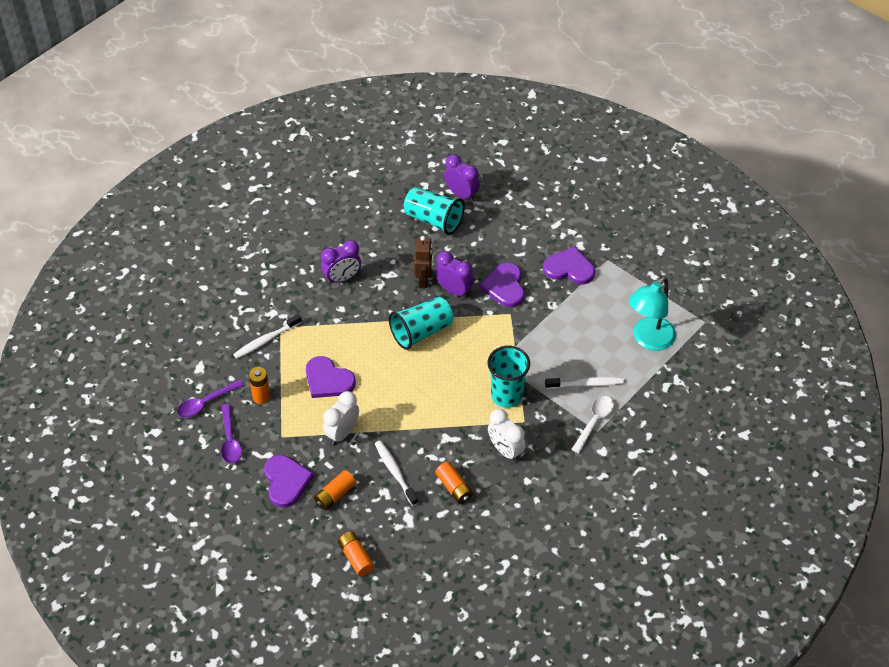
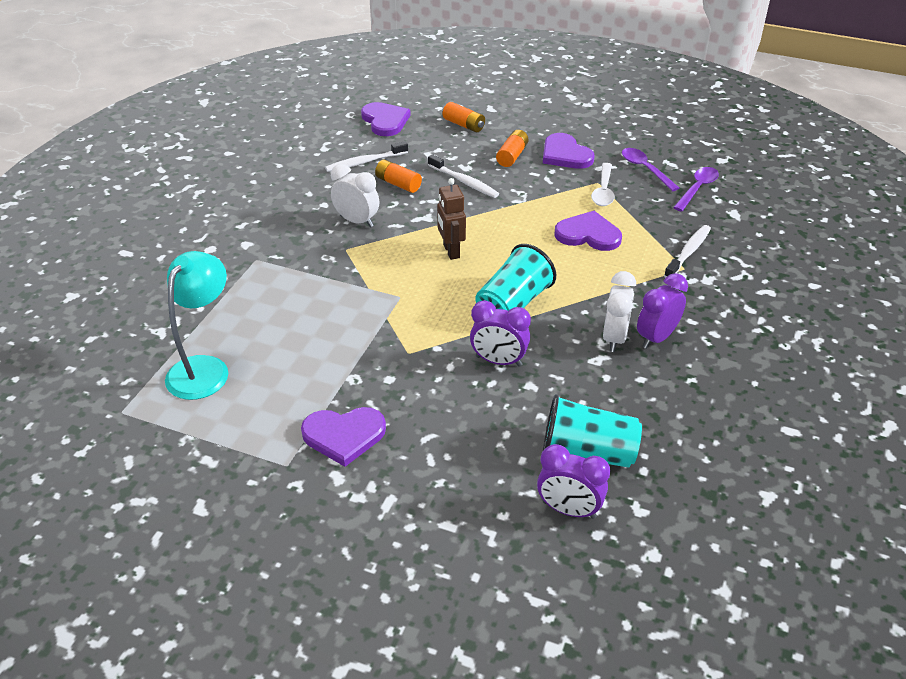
camera: 160 degrees right, 10 degrees down
orange battery [249,367,270,404] -> none
white clock [323,391,359,445] -> white clock moved to [603,271,636,352]
brown robot [414,236,433,288] -> brown robot moved to [437,178,466,260]
purple heart [480,263,525,307] -> purple heart moved to [361,102,411,136]
turquoise cup [488,346,530,408] -> none
white toothbrush [545,377,624,389] -> white toothbrush moved to [325,141,408,172]
white spoon [571,396,614,454] -> white spoon moved to [591,163,615,206]

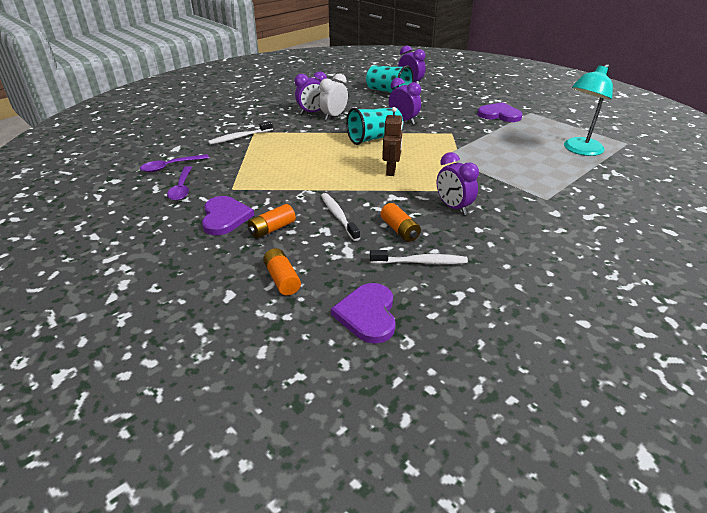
camera: 155 degrees left, 5 degrees down
white clock [331,164,379,228] -> purple clock [437,152,479,215]
purple heart [555,211,622,251] -> none
white spoon [591,163,615,206] -> none

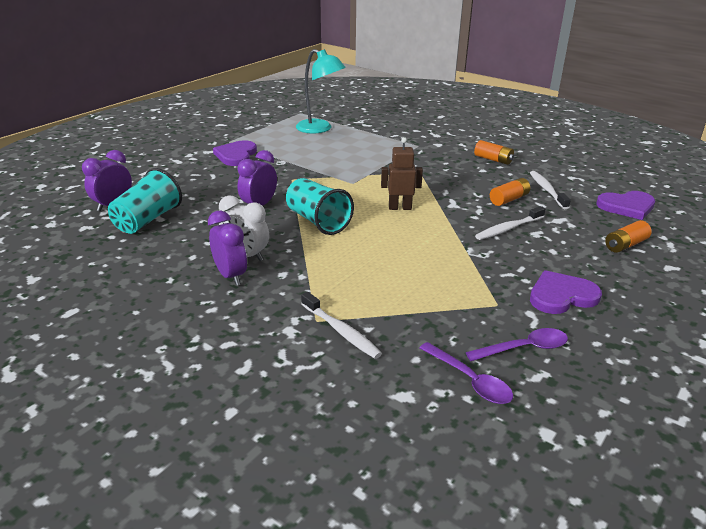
camera: 100 degrees left, 5 degrees down
orange battery [248,204,296,239] -> orange battery moved to [474,140,514,165]
purple clock [437,152,479,215] -> none

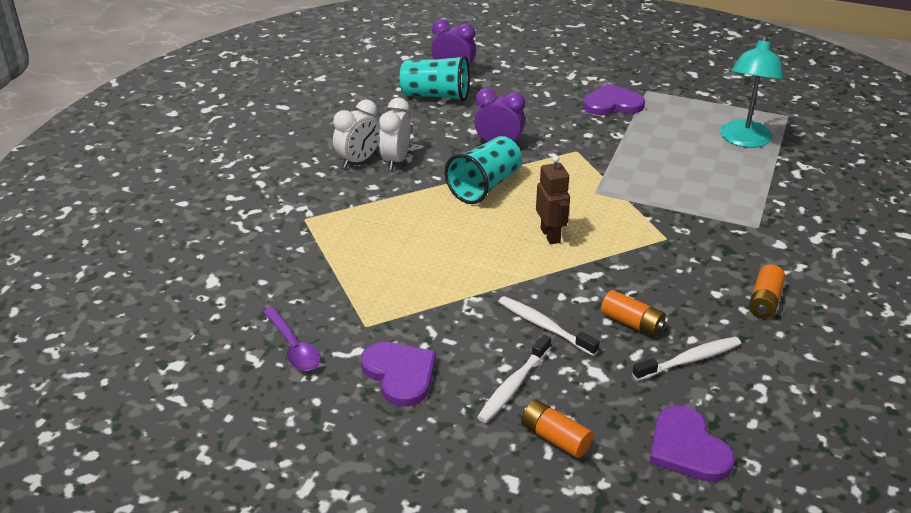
camera: 75 degrees right, 5 degrees up
purple clock [208,211,247,286] -> white clock [333,99,380,168]
white toothbrush [301,292,382,359] -> white toothbrush moved to [477,334,551,423]
purple spoon [420,342,513,404] -> none

